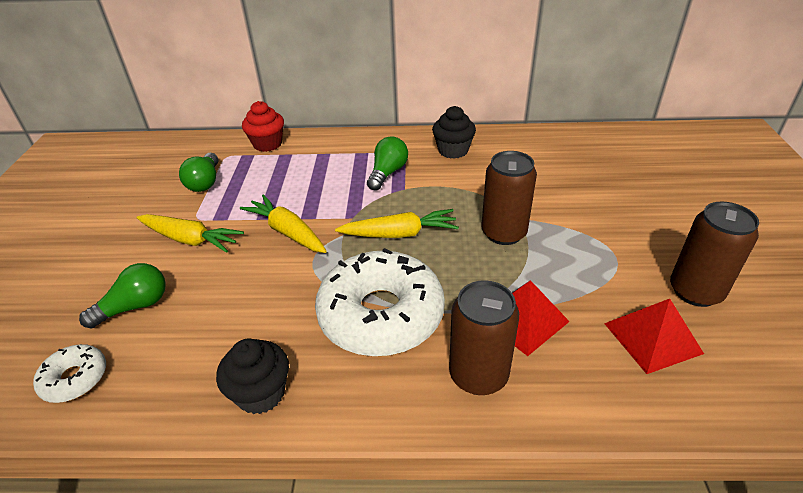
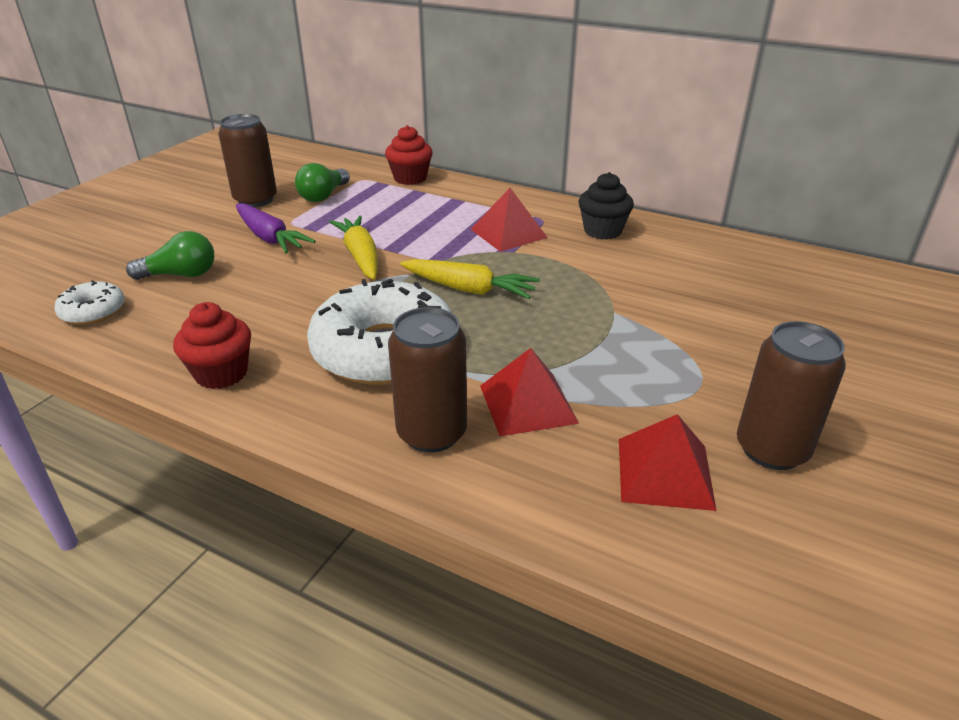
camera: 25 degrees right, 5 degrees down
yellow carrot [136,214,244,253] -> purple carrot [236,203,315,253]
black cupcake [216,339,289,414] -> red cupcake [173,302,251,389]
green light bulb [367,136,408,191] -> red pyramid [471,188,548,252]
brown can [481,151,537,245] -> brown can moved to [218,114,277,207]

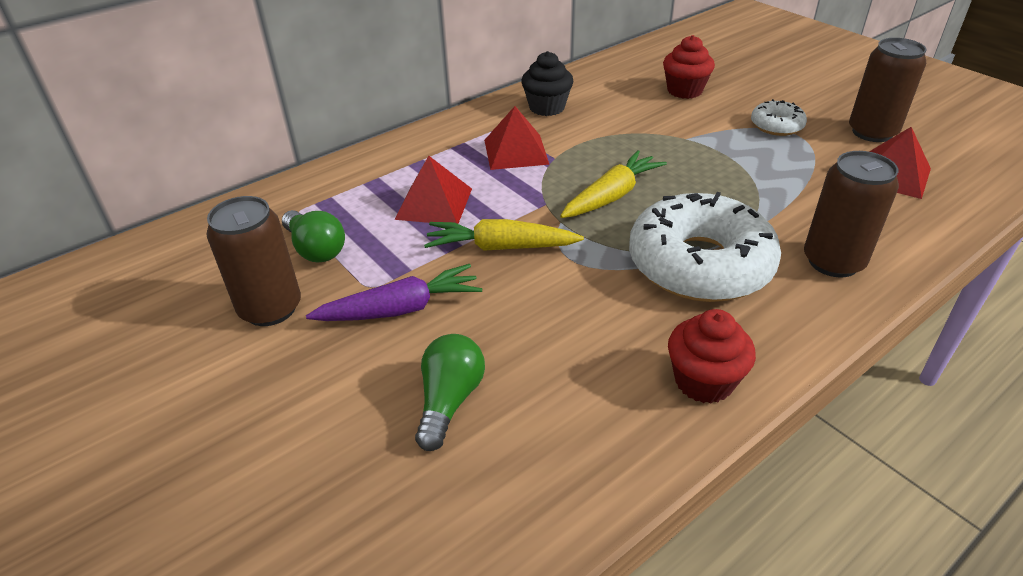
camera: 65 degrees left, 5 degrees up
white donut [54,280,125,325] -> white donut moved to [751,99,807,136]
red cupcake [385,125,433,185] -> red cupcake moved to [663,35,715,99]
red pyramid [480,348,579,437] -> red pyramid moved to [394,156,472,224]

